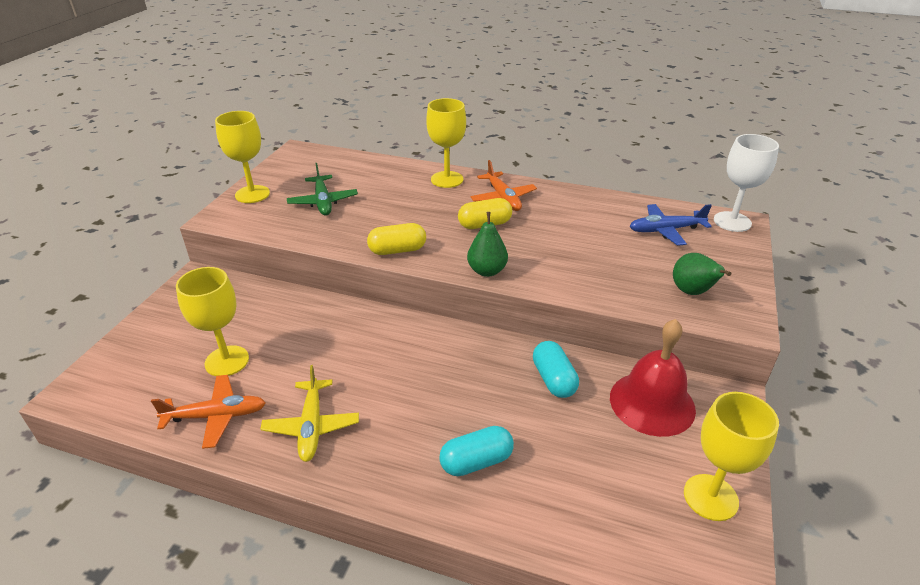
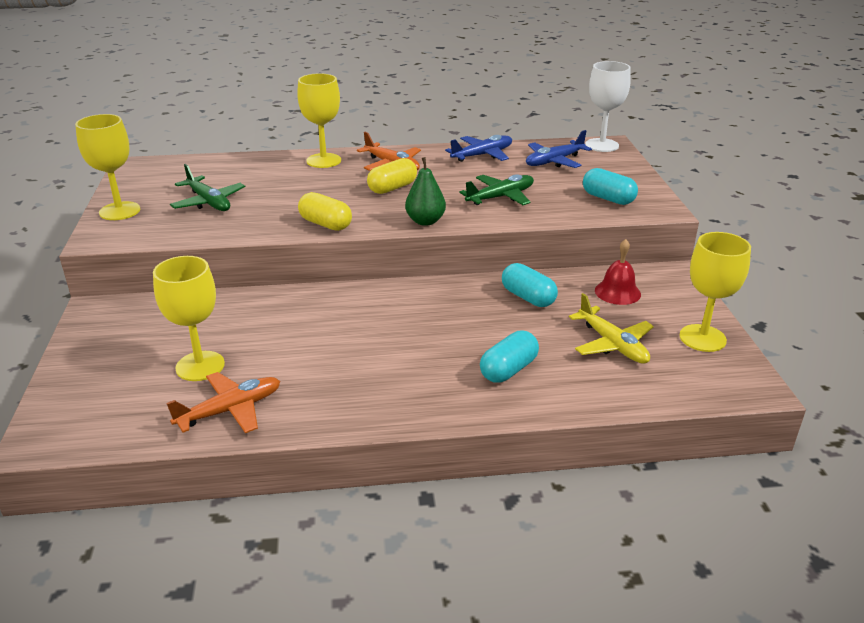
camera: 25 degrees left, 5 degrees down
yellow plane [260,365,359,462] -> yellow plane moved to [569,293,654,364]
yellow capsule [367,223,426,255] -> yellow capsule turned 75 degrees clockwise [298,192,352,231]
red bell [610,319,696,437] -> red bell [595,239,641,305], size x0.60
green pear [673,253,731,295] -> turquoise capsule [583,168,638,205]
none -> blue plane [445,135,512,162]
none -> green plane [460,174,534,205]

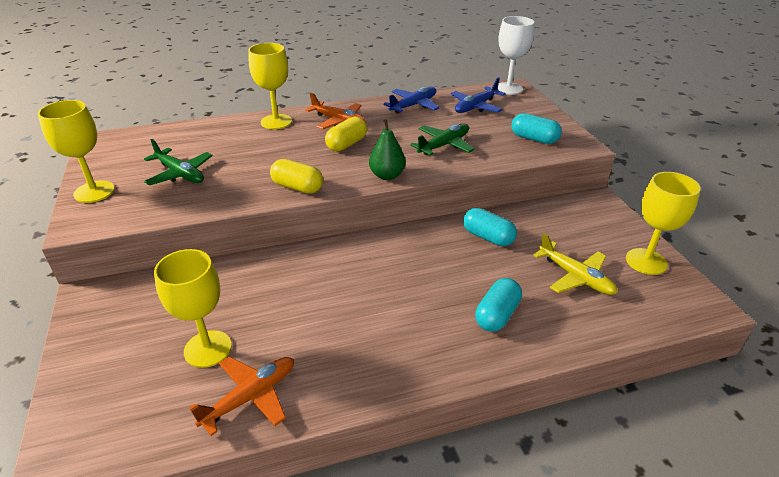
camera: 10 degrees left, 5 degrees up
red bell [595,239,641,305] -> none

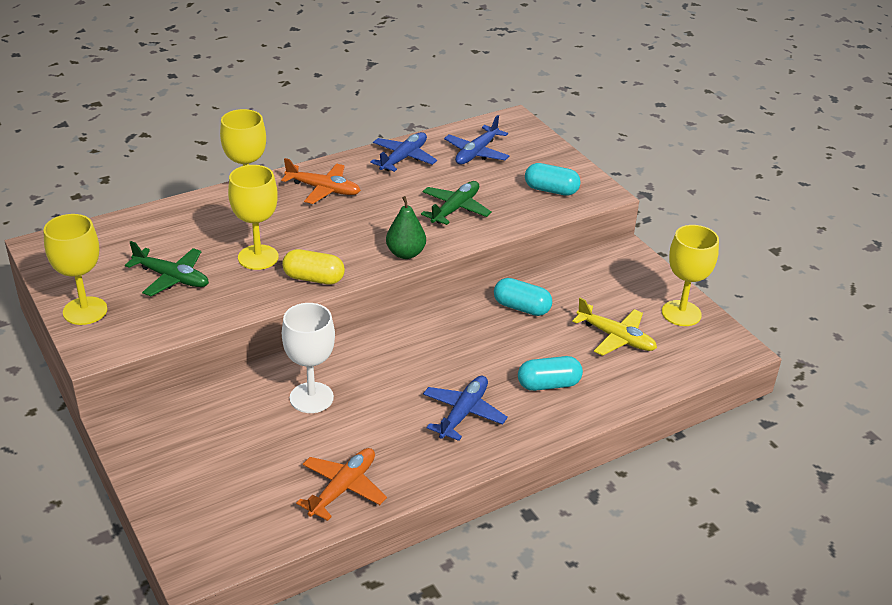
camera: 15 degrees left, 0 degrees up
yellow goblet [154,249,232,368] -> yellow goblet moved to [228,165,279,270]
yellow capsule [325,117,367,152] -> none
turquoise capsule [475,278,522,332] -> turquoise capsule turned 60 degrees clockwise [518,356,583,391]
white goblet [498,16,534,95] -> white goblet moved to [282,303,335,413]
none -> blue plane [423,376,508,441]

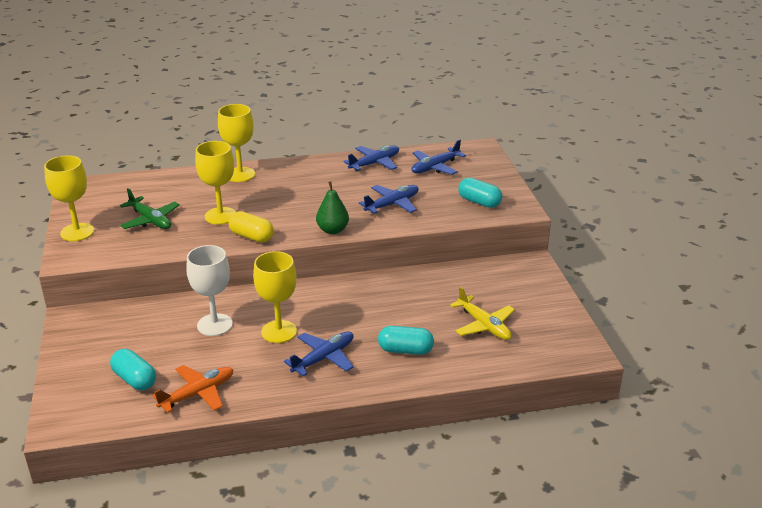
camera: 20 degrees right, 5 degrees down
orange plane [281,158,361,204] -> none
green plane [421,181,492,225] -> blue plane [359,185,419,214]
turquoise capsule [494,278,552,316] -> turquoise capsule moved to [110,349,156,390]
yellow goblet [662,225,719,326] -> yellow goblet moved to [253,251,297,343]

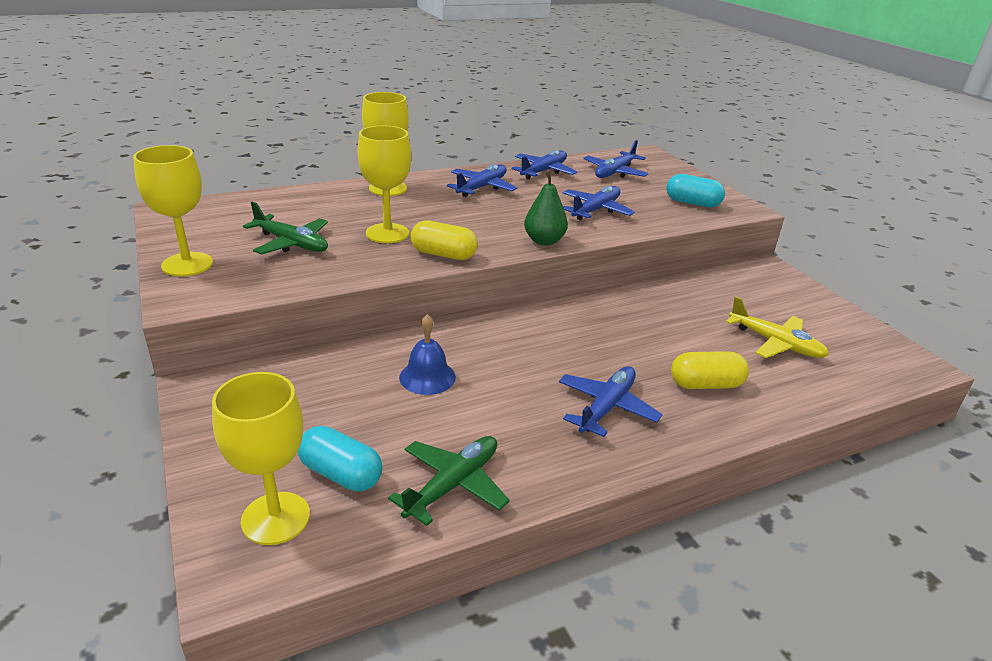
camera: 15 degrees left, 0 degrees up
orange plane [152,365,234,413] -> green plane [388,436,510,526]
white goblet [186,245,233,336] -> blue bell [399,314,456,395]
yellow goblet [253,251,297,343] -> yellow goblet moved to [212,372,310,545]
turquoise capsule [378,326,434,355] -> yellow capsule [671,351,749,389]
none -> blue plane [447,164,517,197]

